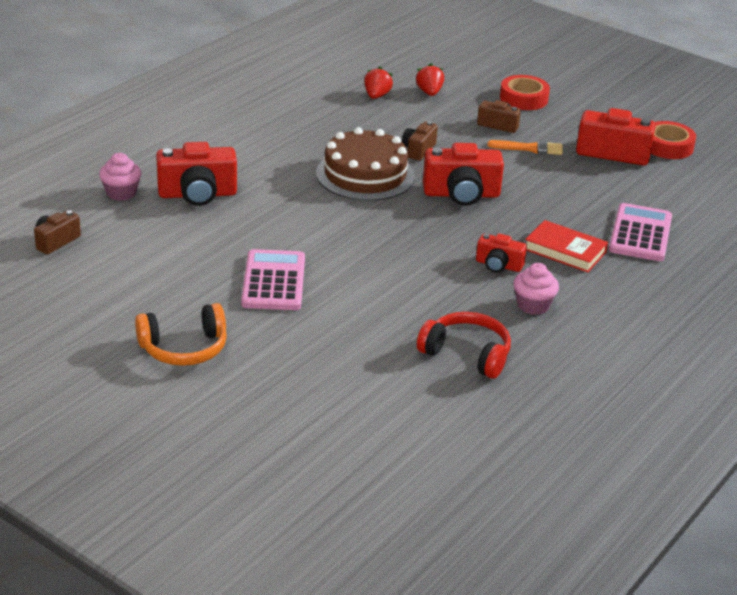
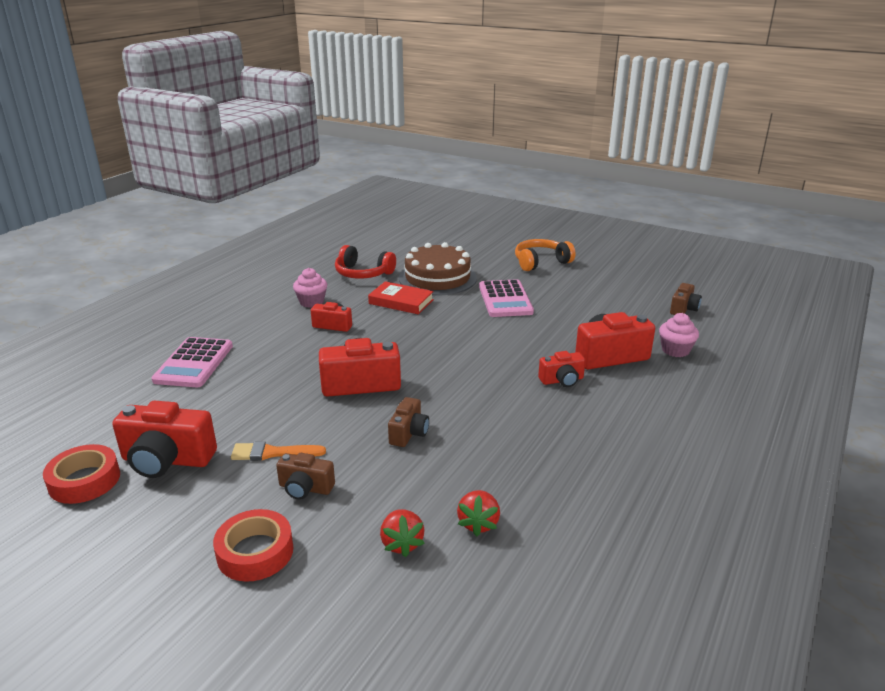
camera: 175 degrees right, 5 degrees down
brown cake [316,127,415,201] -> brown cake moved to [399,242,477,295]
red book [525,220,608,272] -> red book moved to [368,281,434,314]
none -> red camera [538,351,586,387]

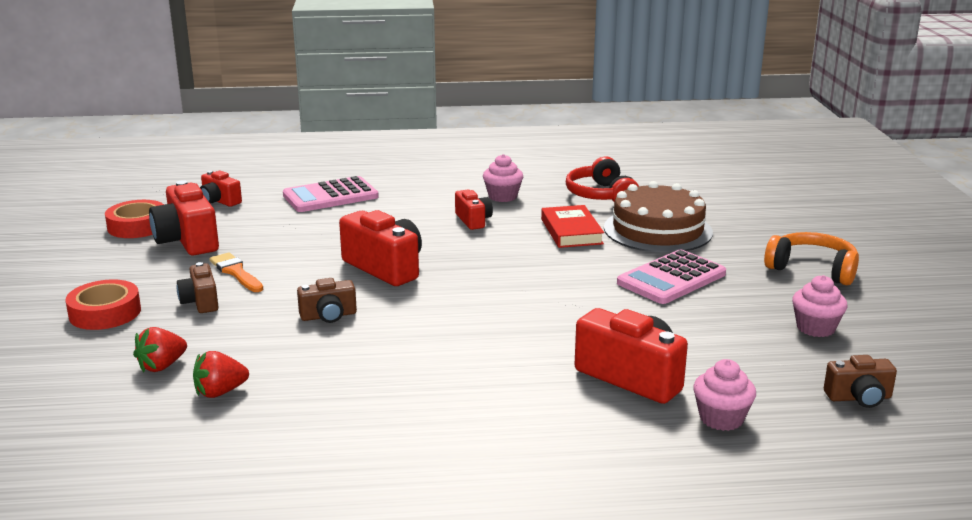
camera: 55 degrees right, 5 degrees down
red camera [538,351,586,387] -> red camera moved to [200,171,242,207]
none -> pink cupcake [792,275,847,337]

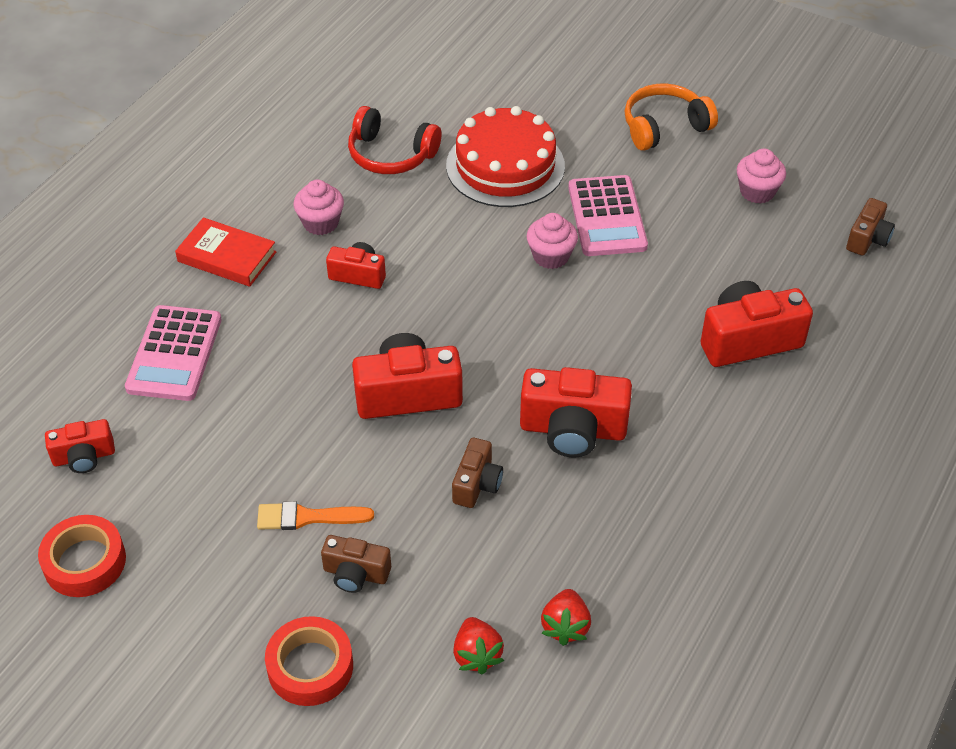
camera: 55 degrees left, 25 degrees up
red camera [149,180,219,255] -> red camera moved to [520,367,632,457]
red book [541,205,604,248] -> red book moved to [175,217,277,287]
brown cake [604,181,713,253] -> red cake [446,106,565,207]
pink cupcake [693,359,756,431] -> pink cupcake moved to [527,213,578,269]

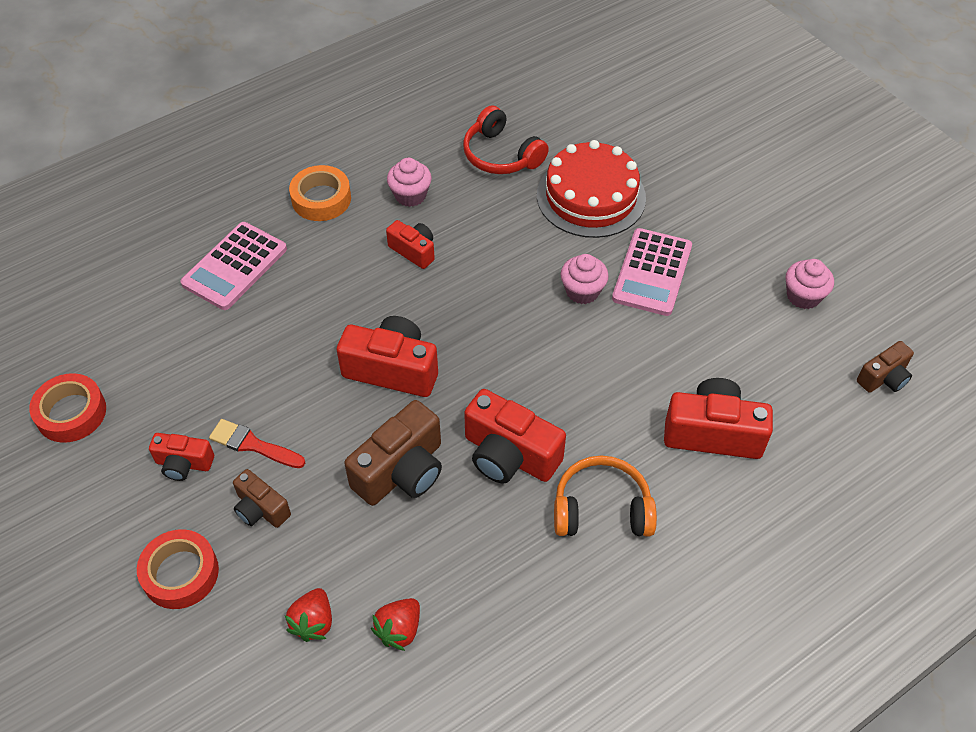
camera: 25 degrees right, 5 degrees up
red camera [45,419,115,473] -> red camera moved to [149,433,214,481]
red book [175,217,277,287] -> orange tape [289,165,351,221]
orange brush [257,502,374,530] -> red brush [209,419,305,468]
brown camera [452,438,503,508] -> brown camera [344,400,442,506], size x1.74
orange headphones [625,83,718,151] -> orange headphones moved to [554,455,657,536]

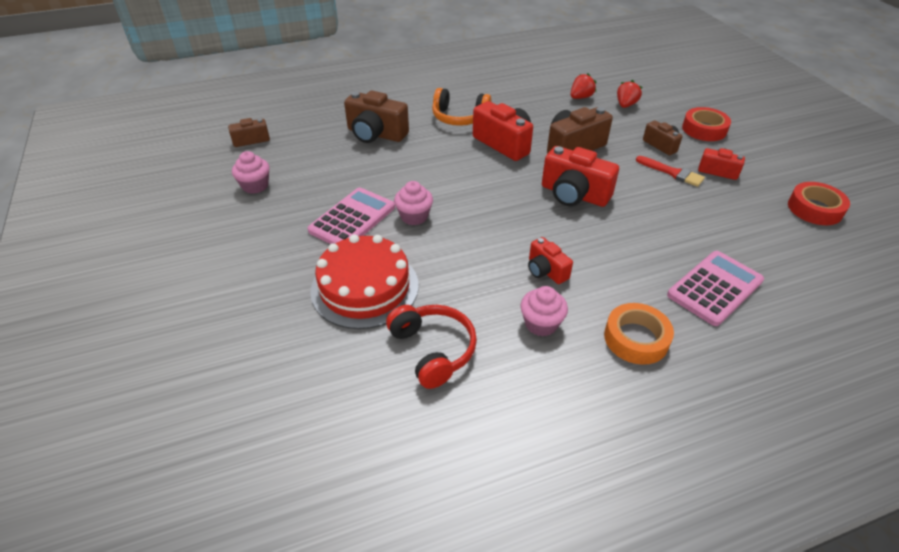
camera: 165 degrees left, 10 degrees down
red camera [664,378,773,459] -> brown camera [344,91,409,143]

